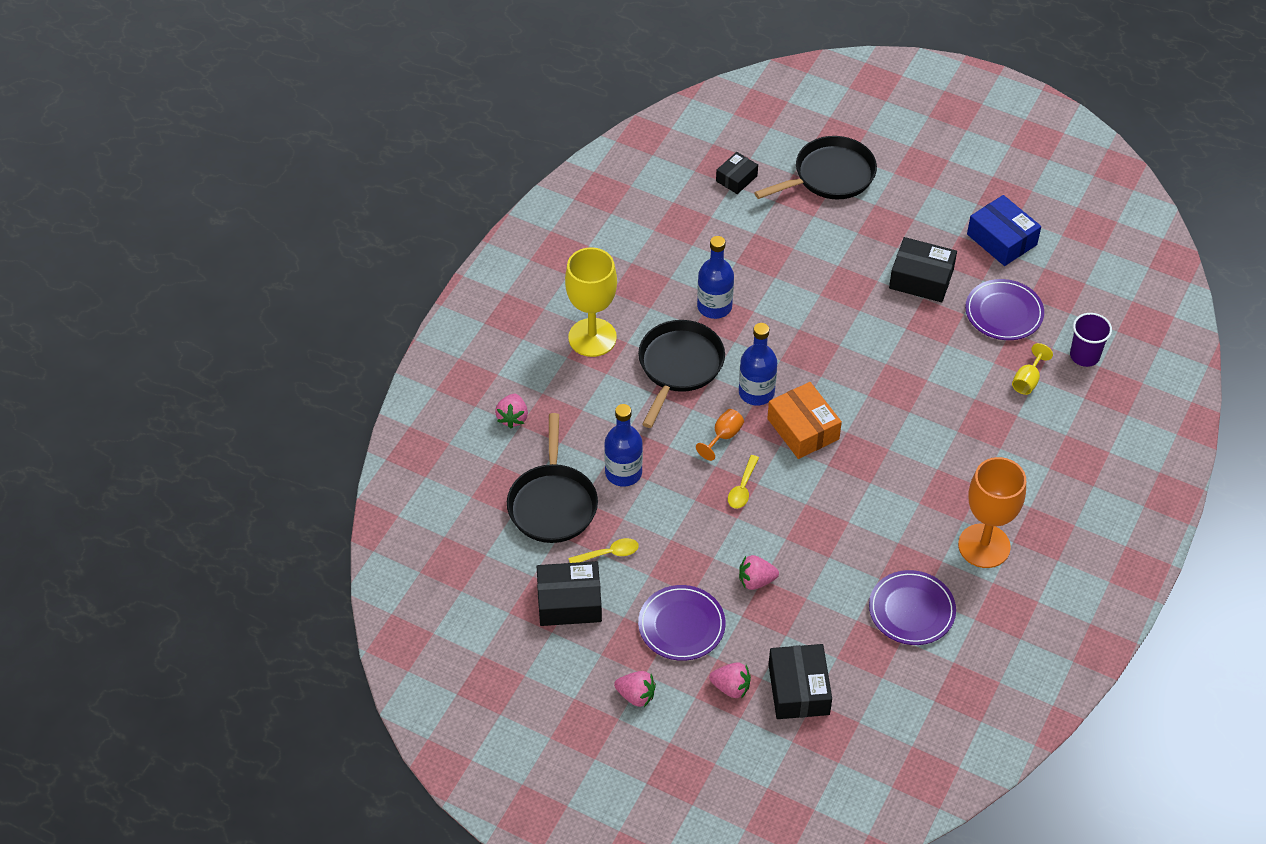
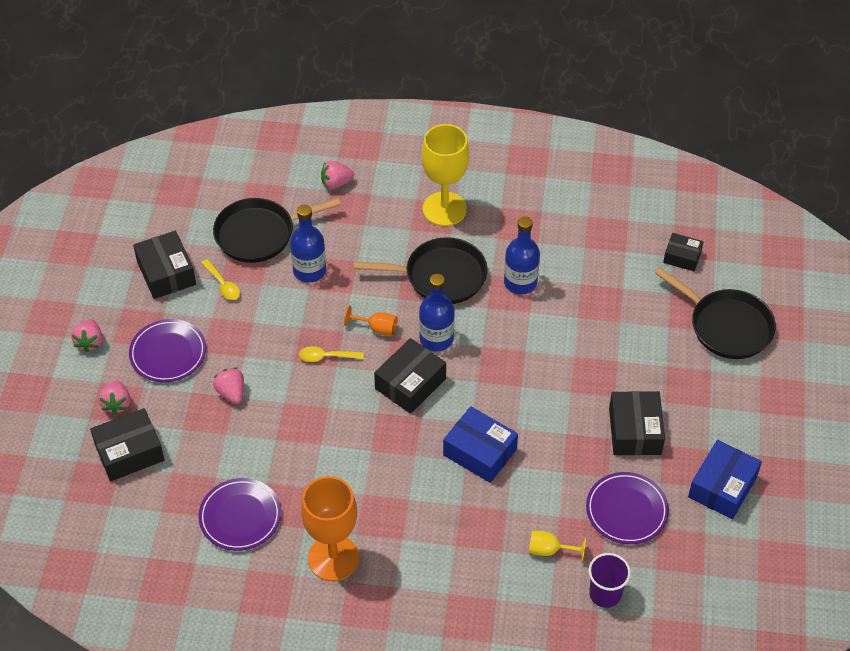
camera: 70 degrees right, 0 degrees up
orange box [767,382,842,459] -> black box [374,338,446,414]
none -> blue box [443,406,518,483]

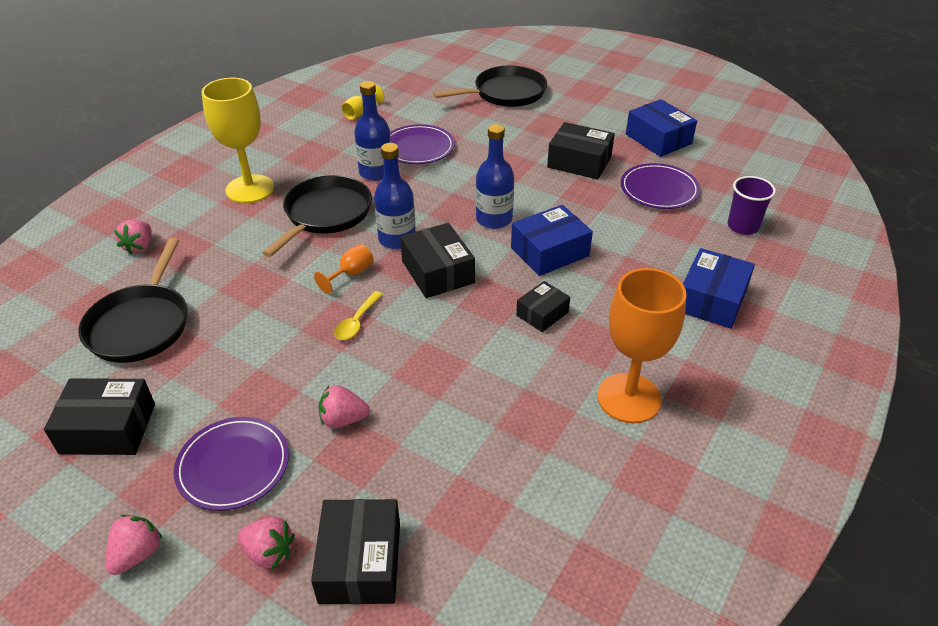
camera: 65 degrees left, 10 degrees down
pink strawberry [71,319,102,353] -> pink strawberry turned 90 degrees counterclockwise [105,514,163,575]
purple plate [198,478,281,551] -> purple plate moved to [390,124,455,164]
yellow spoon [201,259,240,300] -> none
blue bottle [290,205,326,283] -> blue bottle moved to [476,124,514,229]
yellow goblet [529,531,586,562] -> yellow goblet moved to [341,85,384,120]
black box [663,233,703,271] -> black box moved to [516,281,570,332]
none -> blue box [683,248,755,328]

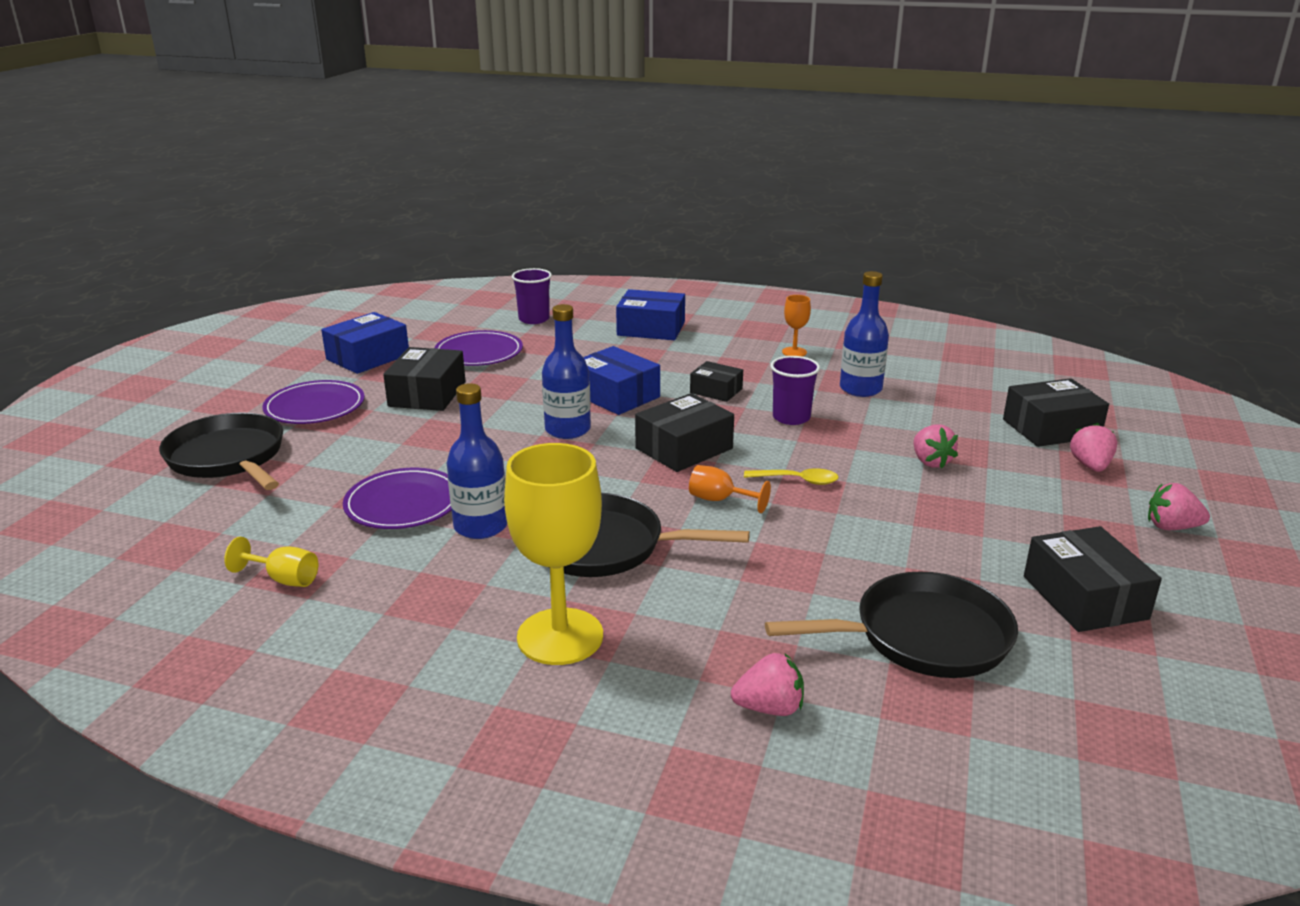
camera: 105 degrees left, 15 degrees down
purple plate [174,417,289,511] -> purple plate moved to [262,380,365,424]
blue bottle [374,143,416,249] -> blue bottle moved to [840,271,889,397]
orange goblet [597,268,687,423] -> orange goblet [782,295,811,356], size x0.46
none -> purple cup [770,356,820,425]

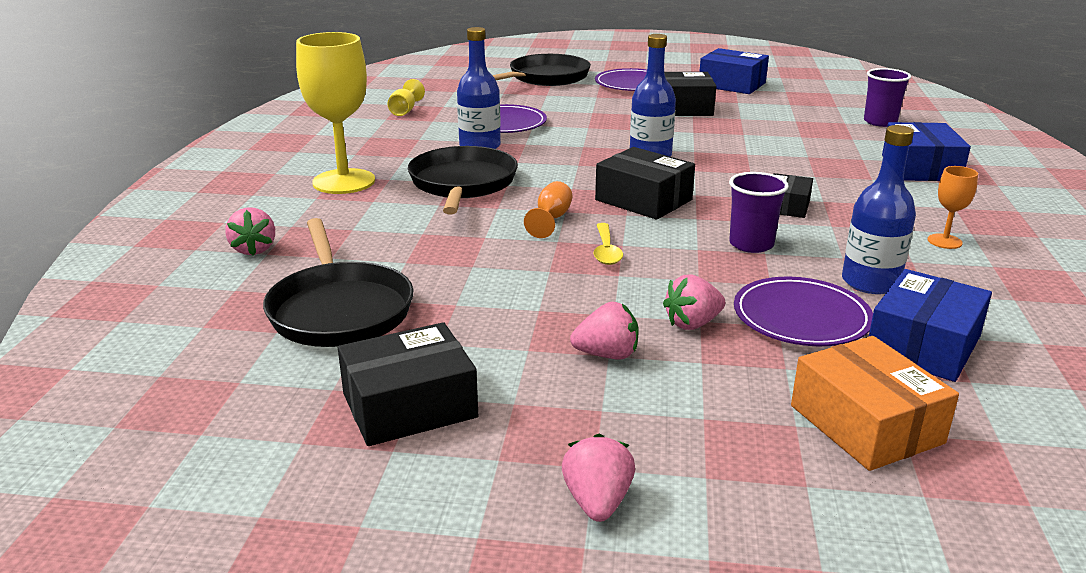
camera: 80 degrees right, 0 degrees up
purple plate [434,330,523,366] -> purple plate moved to [734,277,873,346]
blue box [583,346,660,415] -> blue box moved to [869,269,992,382]
black box [1003,378,1109,447] -> orange box [791,336,959,471]
pink strawberry [1070,423,1117,472] -> pink strawberry moved to [570,302,639,359]

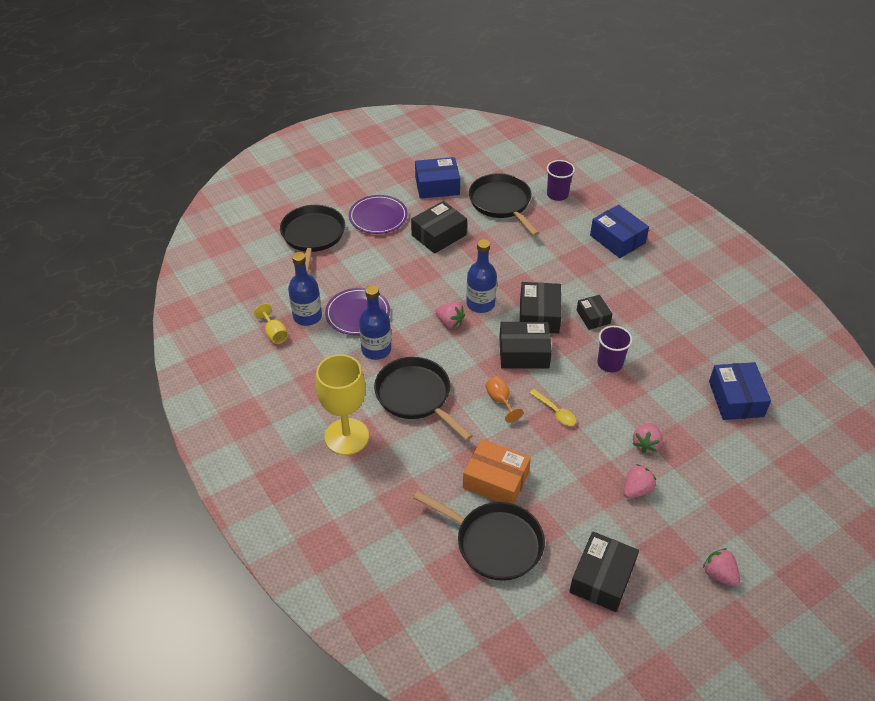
camera: 40 degrees left, 20 degrees up
pink strawberry [225,207,275,256] -> pink strawberry moved to [435,302,465,328]
purple plate [734,277,873,346] -> none
orange box [791,336,959,471] -> orange box moved to [463,439,531,504]
blue bottle [842,125,916,294] -> blue bottle moved to [288,252,322,326]
orange goblet [928,166,978,249] -> none
none -> black pan [469,173,539,236]
none -> black box [520,282,562,334]

